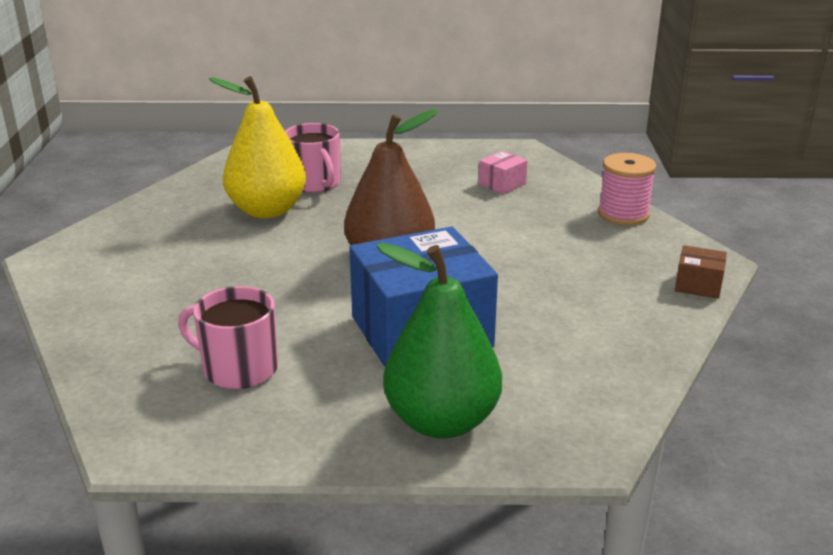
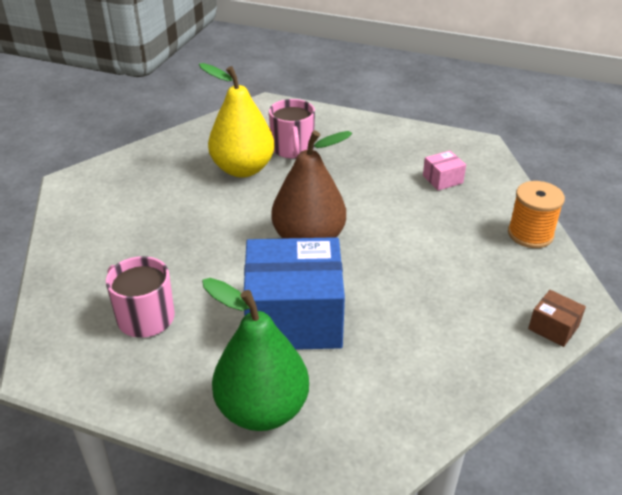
camera: 20 degrees right, 10 degrees up
pink spool [598,153,656,225] -> orange spool [508,181,565,248]

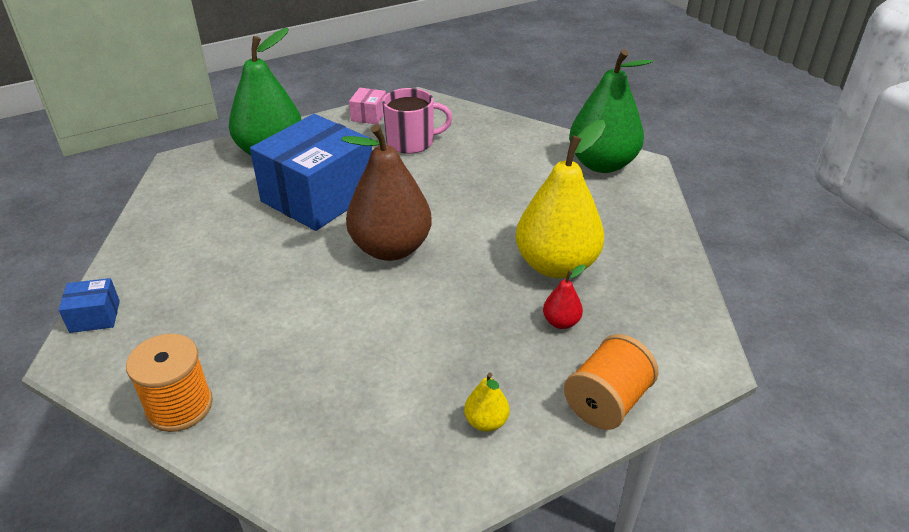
camera: 130 degrees right, 0 degrees up
pink mug [269,99,315,159] -> red pear [543,264,586,329]
pink box [423,151,466,191] -> pink box moved to [349,88,386,124]
brown box [528,290,586,347] -> blue box [59,278,120,333]
none -> yellow pear [464,373,509,432]
none -> orange spool [564,334,659,430]
none -> green pear [569,49,653,173]

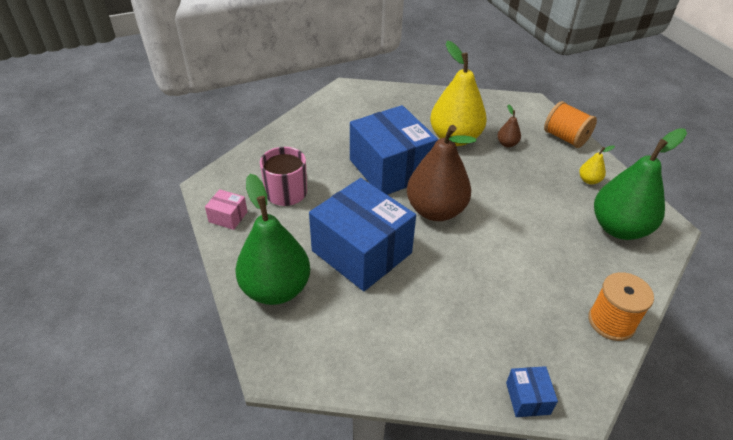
camera: 85 degrees left, 5 degrees up
red pear [543,264,586,329] -> brown pear [497,104,521,147]
green pear [569,49,653,173] -> green pear moved to [594,128,687,240]
none -> blue box [350,105,438,195]

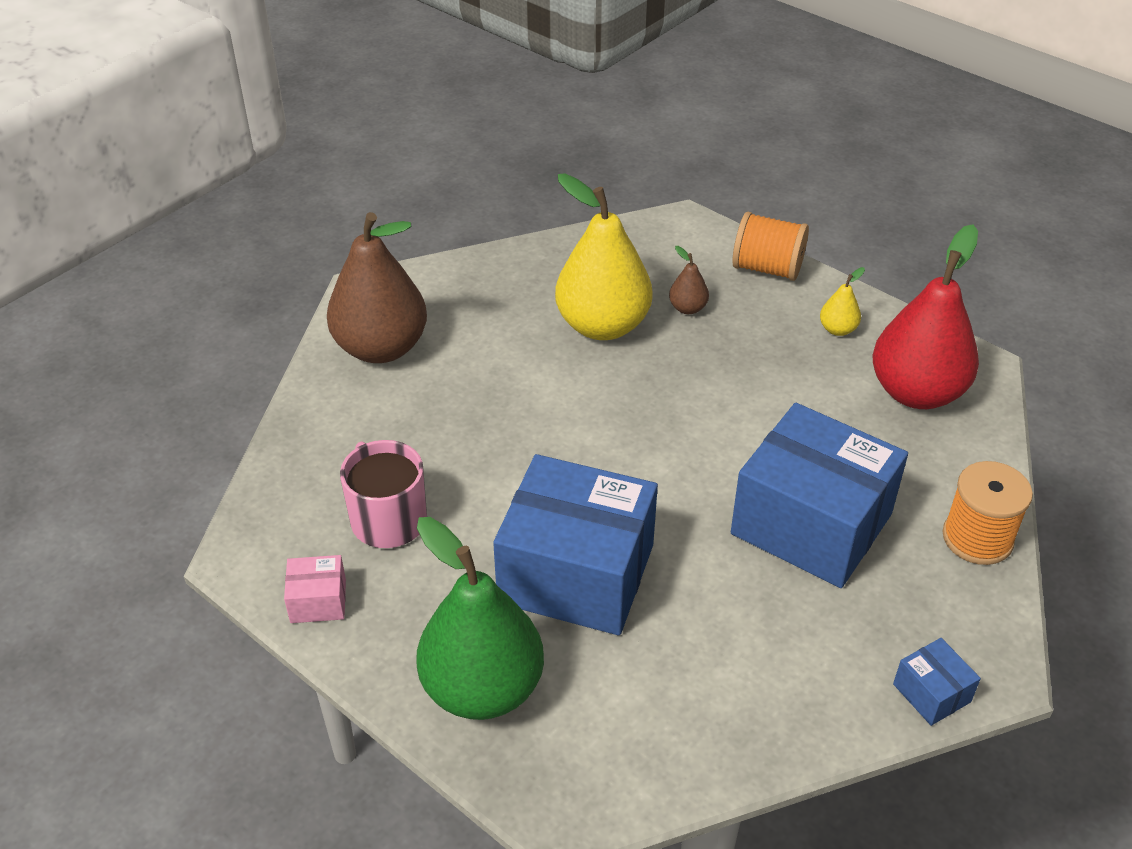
camera: 25 degrees left, 0 degrees up
blue box [350,105,438,195] -> blue box moved to [731,403,908,588]
brown pear [407,125,477,221] -> brown pear moved to [327,212,427,363]
green pear [594,128,687,240] -> red pear [872,224,979,409]

